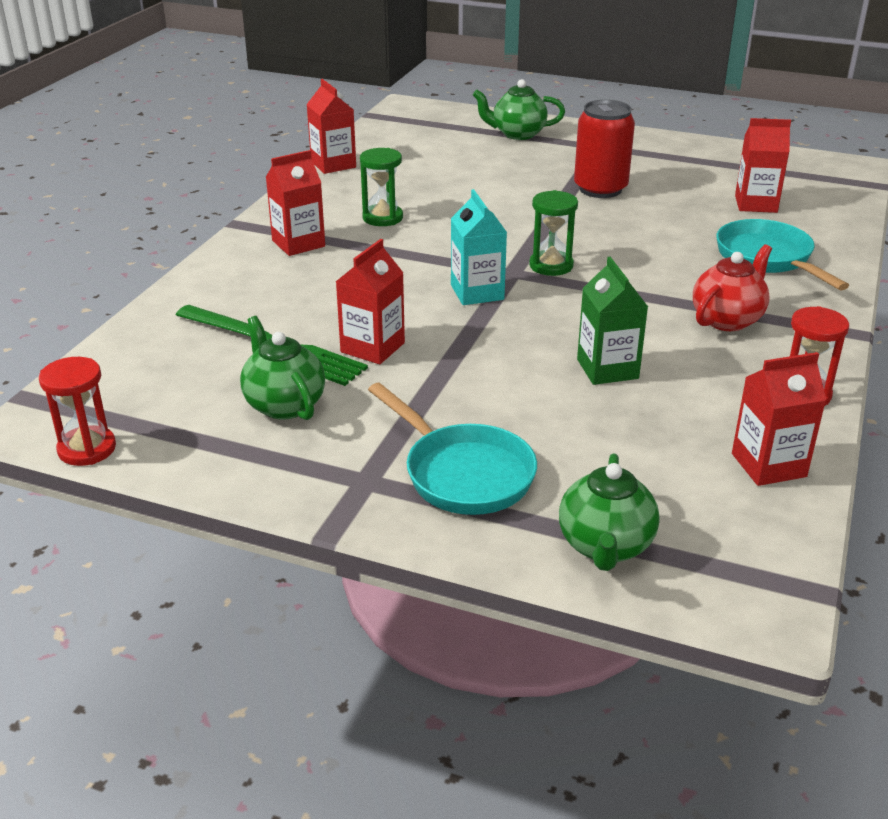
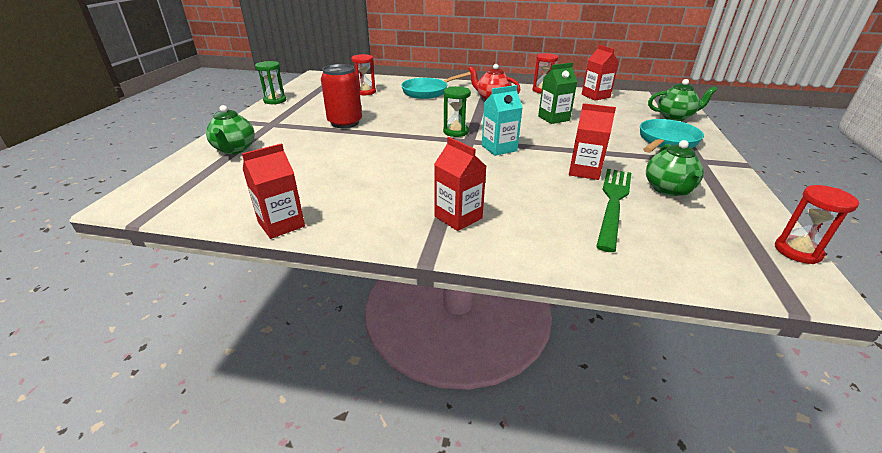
camera: 100 degrees left, 0 degrees up
green teapot [240,316,325,420] -> green teapot turned 45 degrees counterclockwise [646,140,704,196]
green hourglass [360,148,403,226] -> green hourglass moved to [255,61,286,104]
red carton [735,118,791,213] -> red hourglass [351,54,376,95]

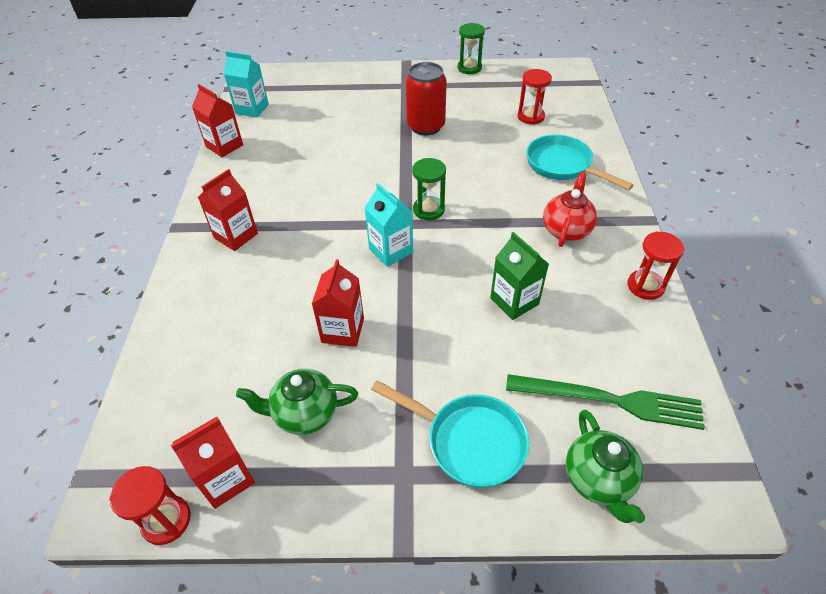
camera: 80 degrees right, 15 degrees up
green teapot [206,105,255,154] -> none
red carton [582,45,619,100] -> red carton moved to [171,417,255,509]
green fork [596,169,631,252] -> green fork moved to [506,374,705,430]
none -> turquoise carton [224,51,269,117]

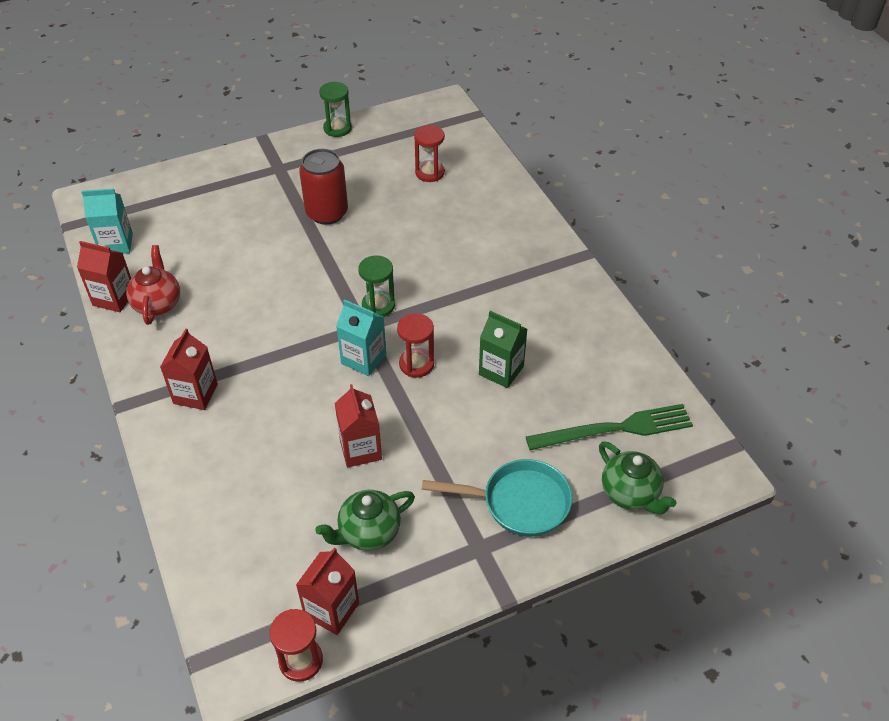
camera: 25 degrees left, 0 degrees up
turquoise pan [526,135,633,190] -> none
red teapot [543,172,597,247] -> red teapot moved to [126,245,180,325]
red hourglass [627,231,684,300] -> red hourglass moved to [397,313,434,378]

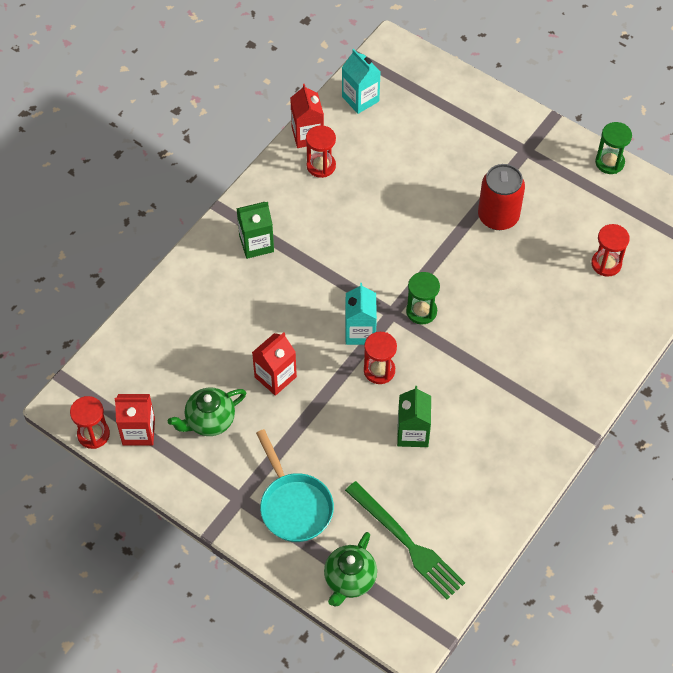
camera: 60 degrees right, 10 degrees up
red teapot [126,245,180,325] -> red hourglass [306,125,336,178]
red carton [160,329,218,410] -> green carton [236,202,274,259]
green teapot [315,490,415,551] -> green teapot turned 60 degrees counterclockwise [168,387,246,436]

